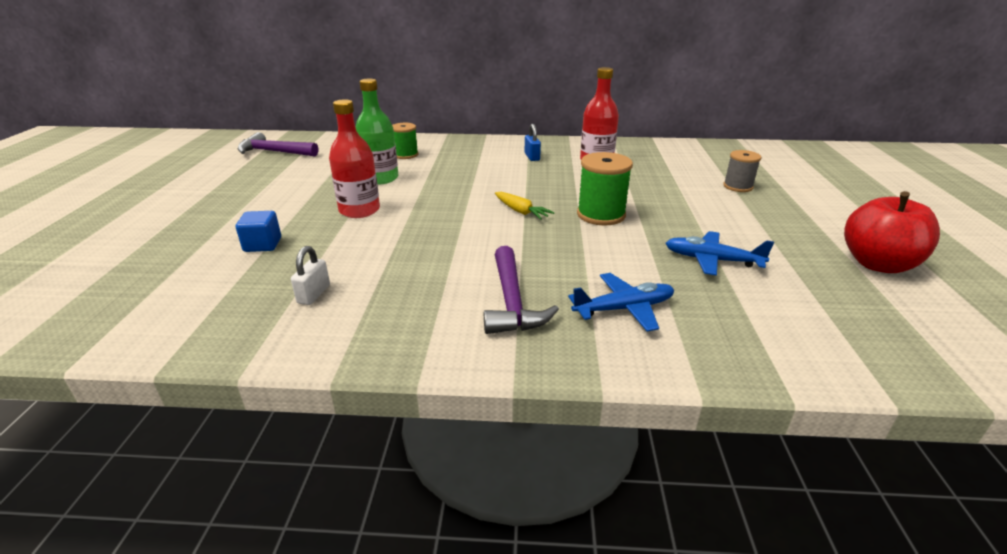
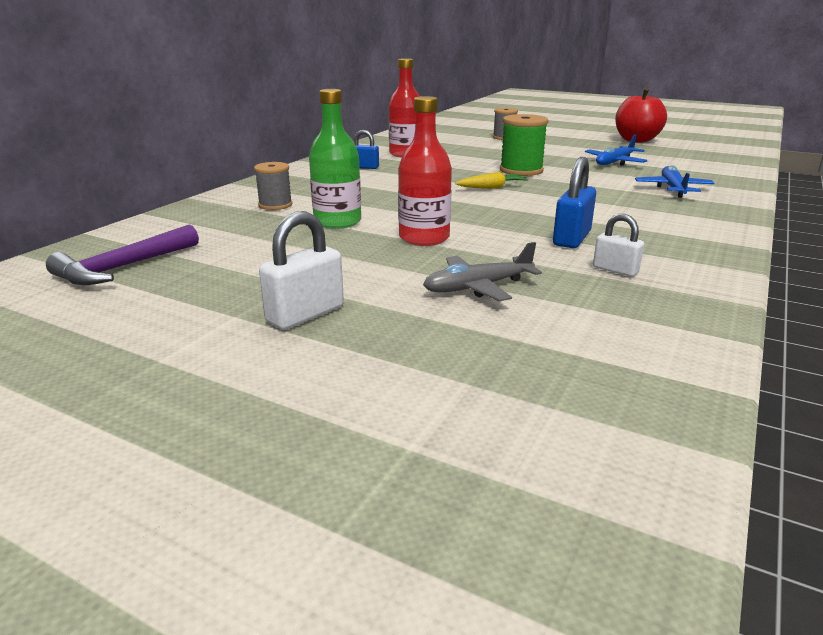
camera: 65 degrees left, 5 degrees down
blue cube [236,211,281,252] -> grey plane [423,242,542,301]
green spool [392,123,418,159] -> grey spool [254,162,292,210]
purple hammer [484,246,559,334] -> none
none -> white padlock [259,211,344,330]
none -> blue padlock [553,157,596,248]

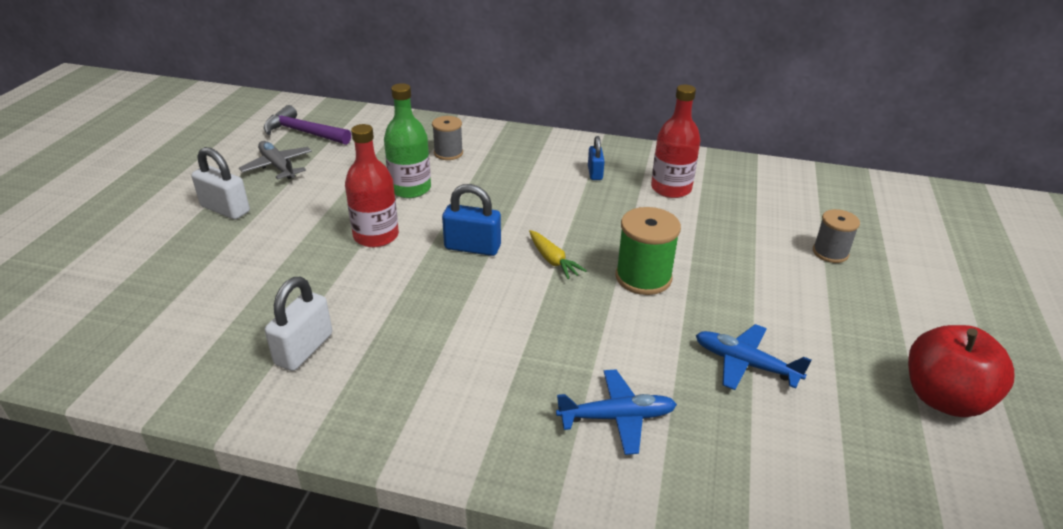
camera: 75 degrees right, 10 degrees up
grey plane [423,242,542,301] -> grey plane moved to [239,141,312,179]
blue padlock [553,157,596,248] -> blue padlock moved to [442,184,501,256]
white padlock [593,214,644,277] -> white padlock [265,277,332,371], size x1.57

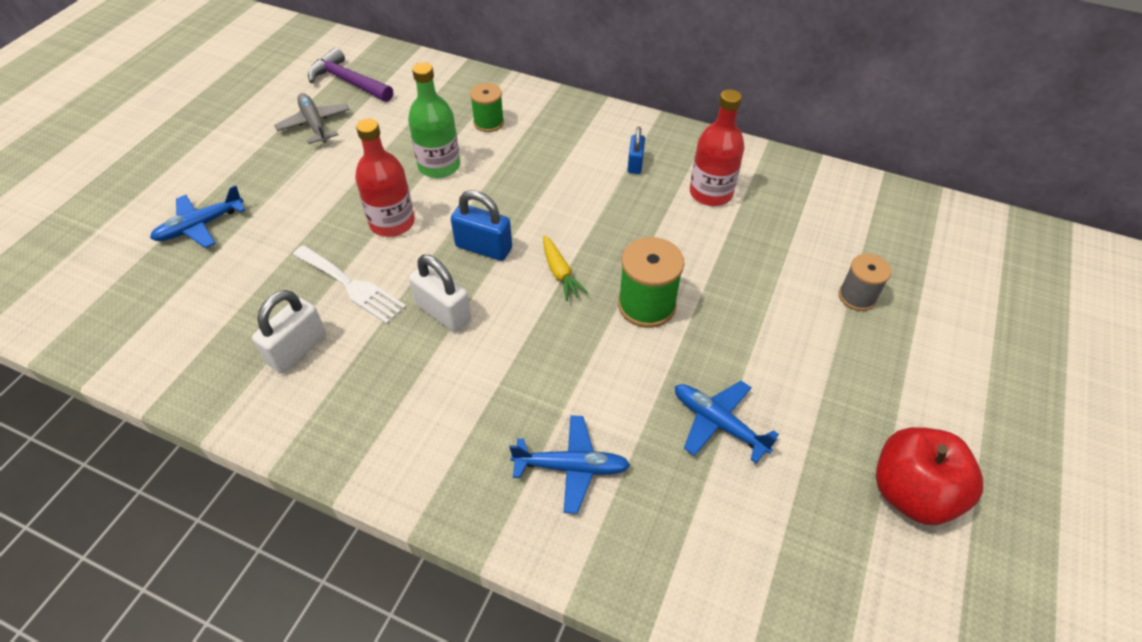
camera: 10 degrees right, 15 degrees up
white padlock [192,147,250,220] -> white padlock moved to [409,255,471,332]
grey spool [432,116,463,160] -> green spool [470,83,504,132]
none -> blue plane [150,185,246,248]
none -> white fork [293,245,407,324]

